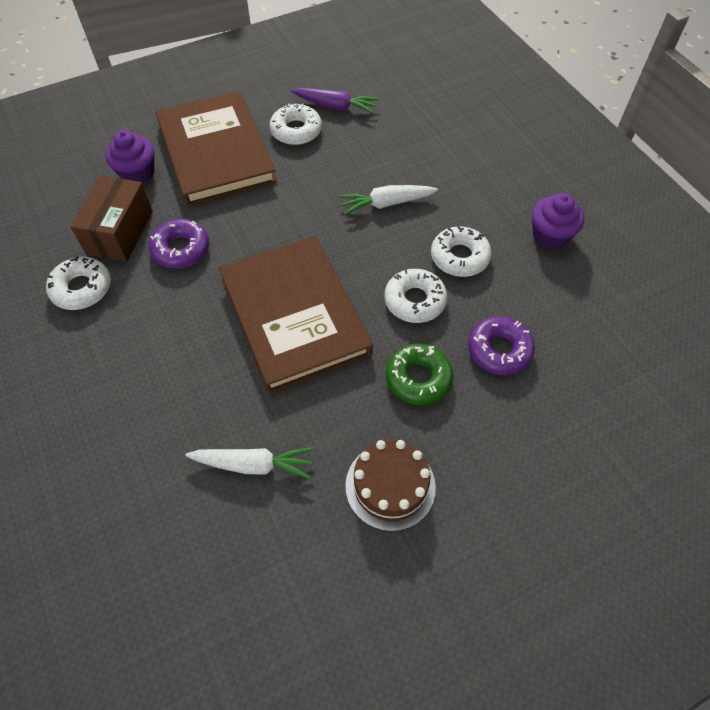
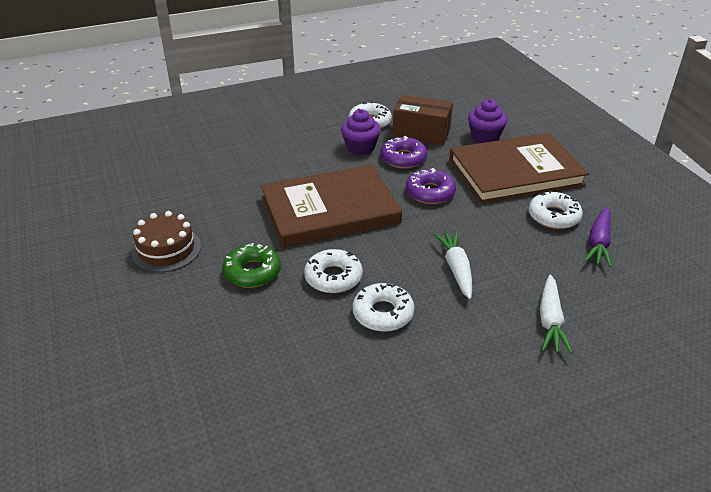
camera: 95 degrees right, 20 degrees down
white carrot [185,447,314,479] -> white carrot moved to [540,275,573,354]
purple donut [468,316,535,375] -> purple donut moved to [406,168,456,204]
purple cupcake [532,193,584,249] -> purple cupcake moved to [341,109,381,155]

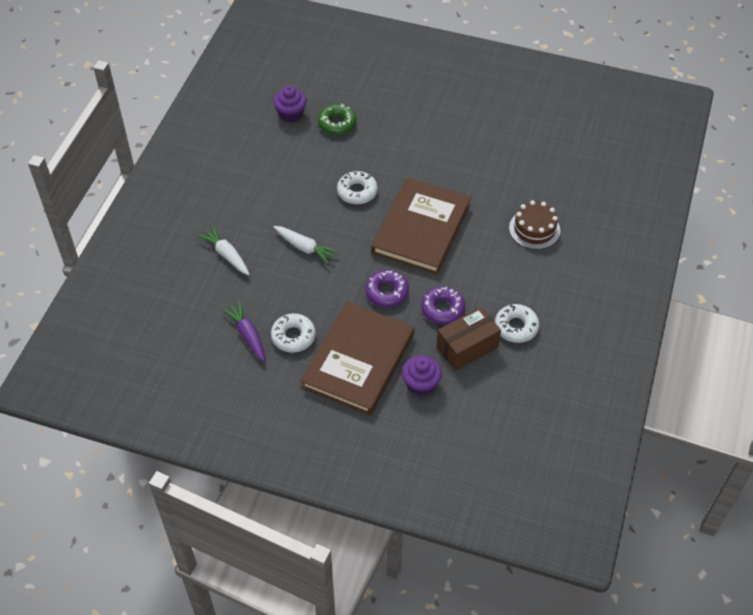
camera: 130 degrees right, 15 degrees up
brown cake [131,211,201,272] -> brown cake moved to [509,200,560,249]
green donut [222,243,281,288] -> green donut moved to [318,104,357,135]
purple cupcake [341,109,381,155] -> purple cupcake moved to [273,86,307,123]
white donut [352,283,415,332] -> none

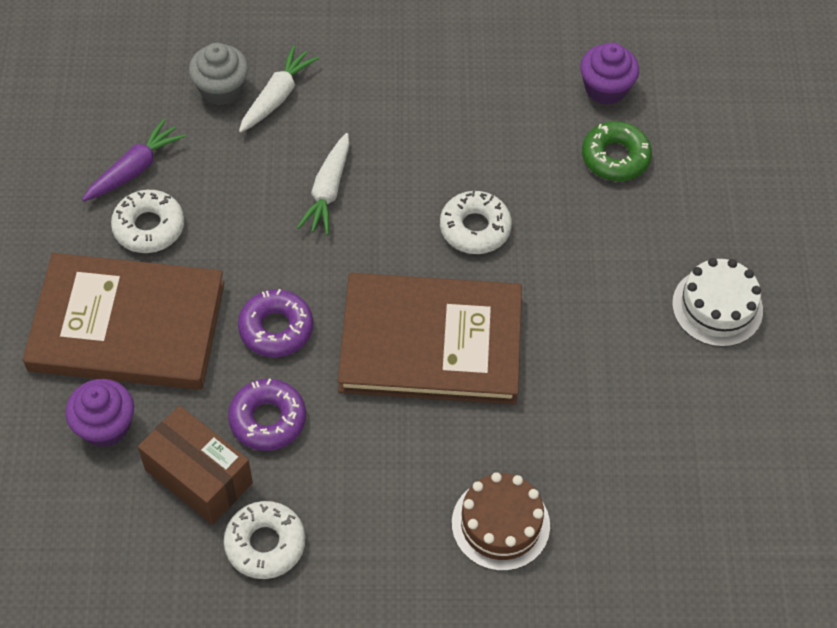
camera: 70 degrees right, 5 degrees up
none -> grey cupcake [189,43,249,105]
none -> white cake [672,258,763,347]

